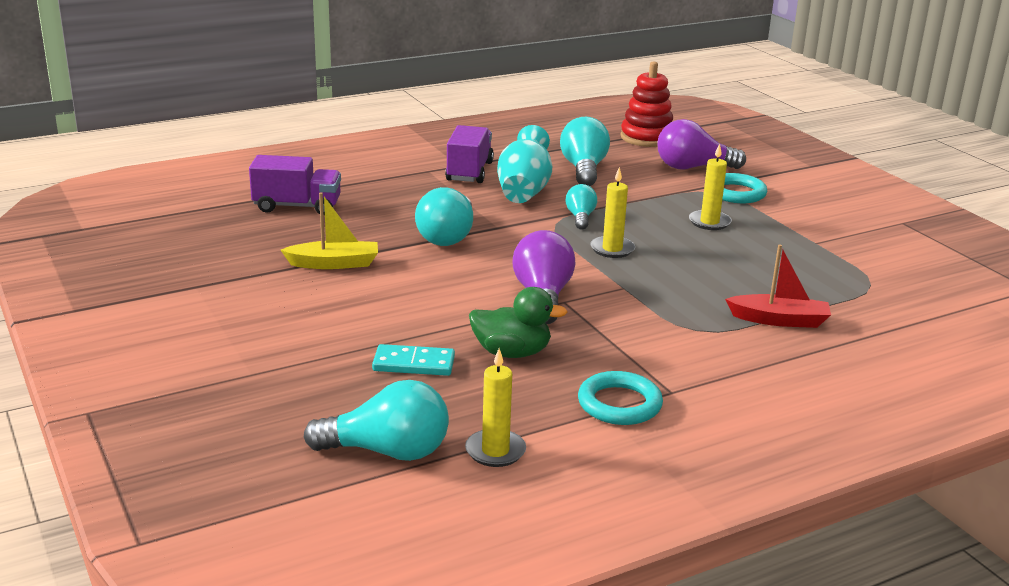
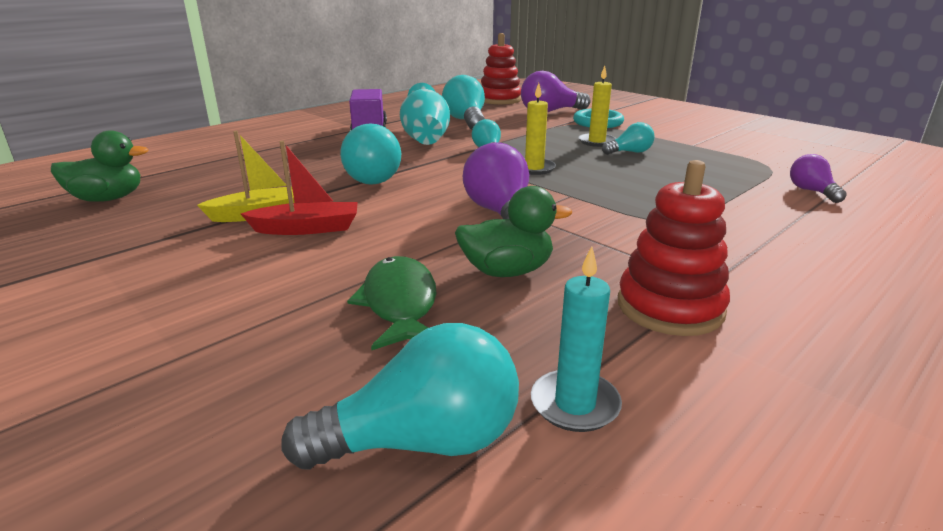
camera: 15 degrees left, 0 degrees up
purple truck [249,155,341,215] -> none
turquoise domino [372,344,455,376] -> green fish [347,256,437,350]
yellow candle [465,349,526,467] -> turquoise candle [531,246,622,432]
turquoise ring [578,371,663,425] -> red stacking toy [618,160,730,336]
red boat [725,244,831,328] -> red boat moved to [241,141,358,235]
none -> green duck [51,130,148,202]
none -> turquoise light bulb [602,122,655,155]
none -> purple light bulb [790,154,847,203]

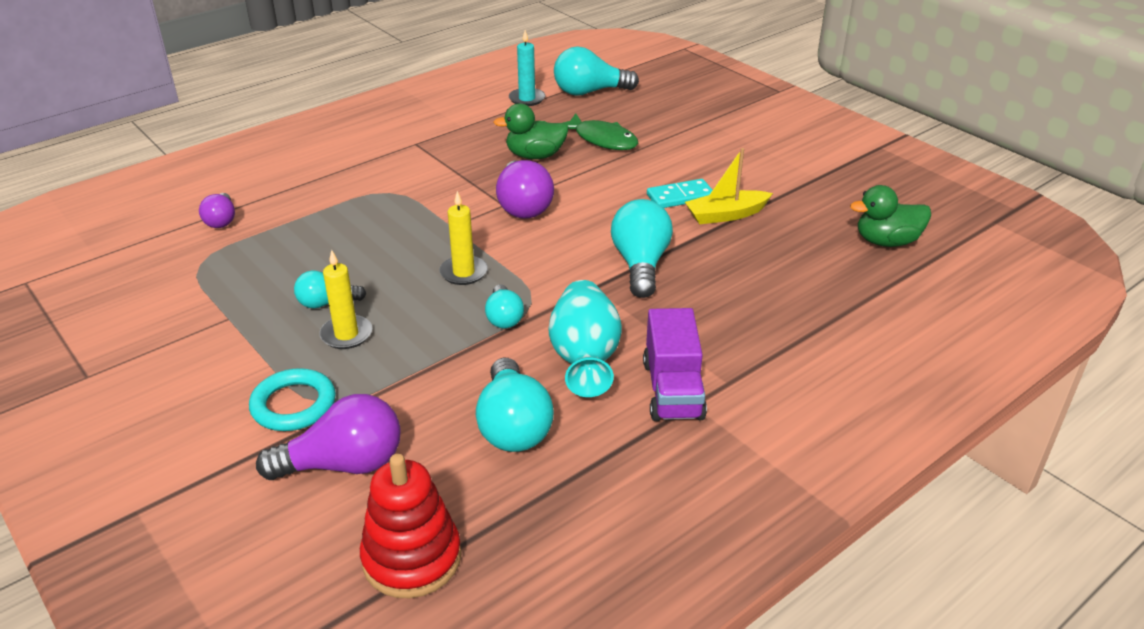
camera: 175 degrees left, 10 degrees up
red boat [241,141,358,235] -> turquoise domino [647,179,712,208]
green fish [347,256,437,350] -> green fish turned 45 degrees counterclockwise [563,113,638,150]
red stacking toy [618,160,730,336] -> none

